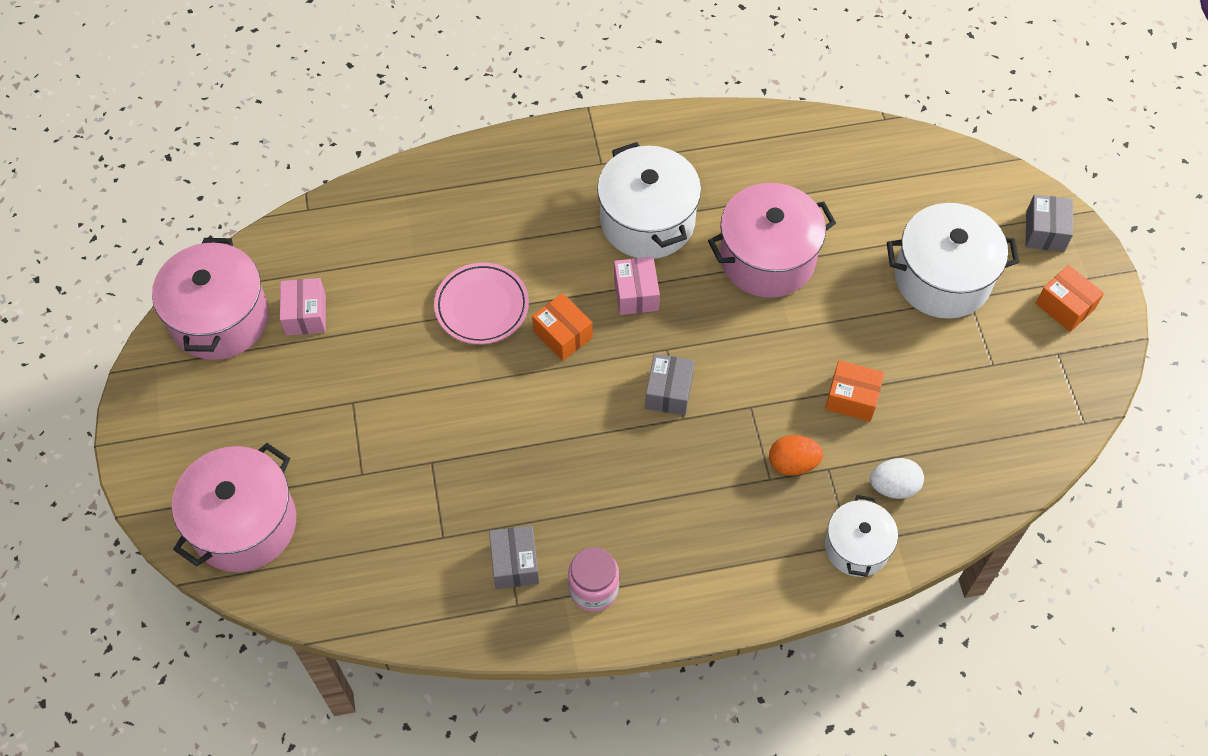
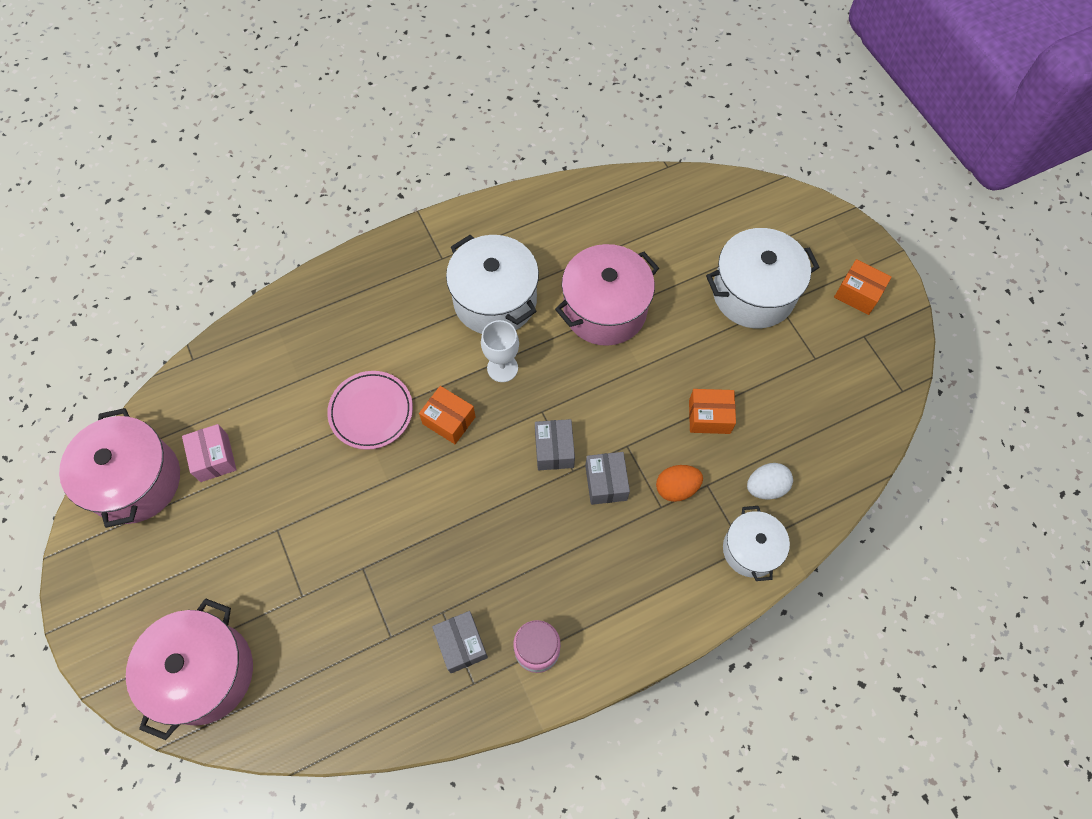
camera: 15 degrees left, 5 degrees up
pink box [614,257,660,315] -> white goblet [481,320,519,382]
grey box [1026,194,1073,252] -> grey box moved to [585,452,630,505]

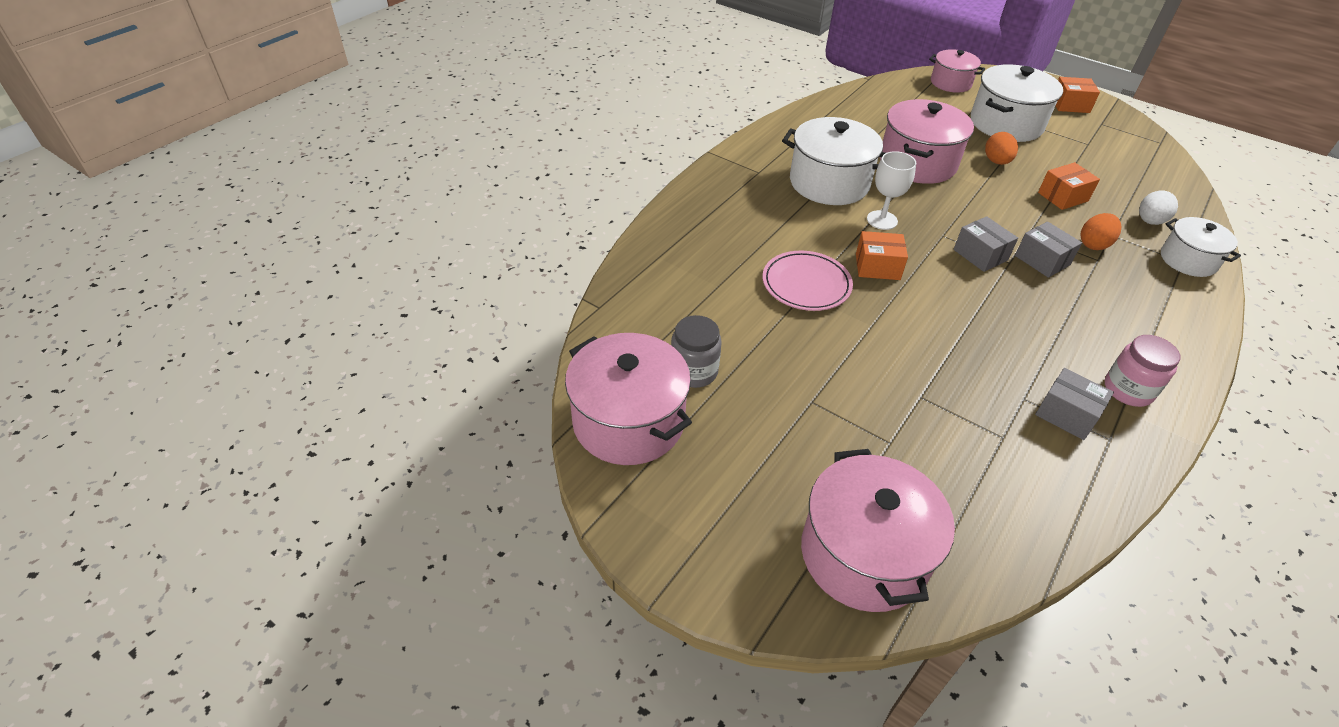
camera: 30 degrees left, 20 degrees down
pink box [182,424,236,482] -> grey jar [671,315,722,388]
none -> pink pot [929,49,985,93]
none -> orange egg [985,132,1018,165]

